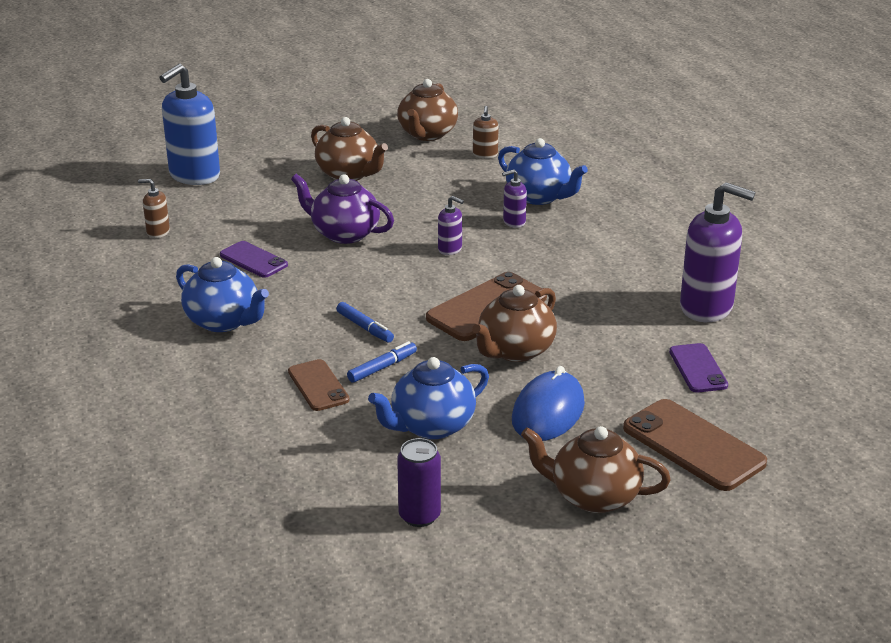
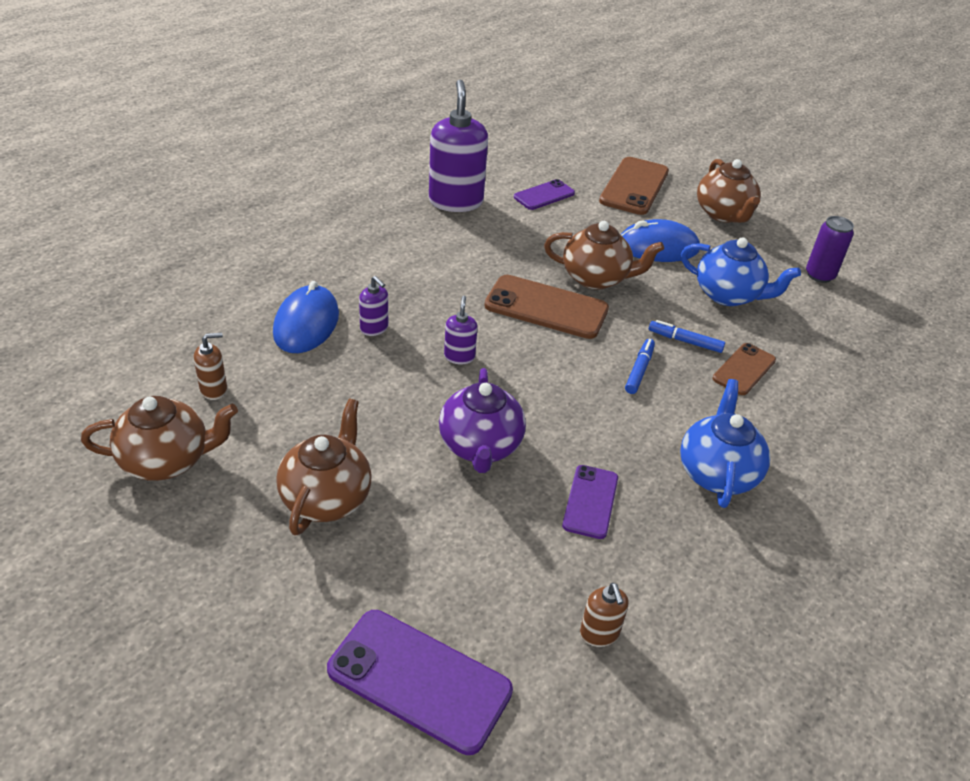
camera: 120 degrees left, 10 degrees up
blue soap dispenser [159,64,220,185] -> purple phone [327,610,513,755]
blue teapot [498,138,588,205] -> blue mouse [273,281,339,353]

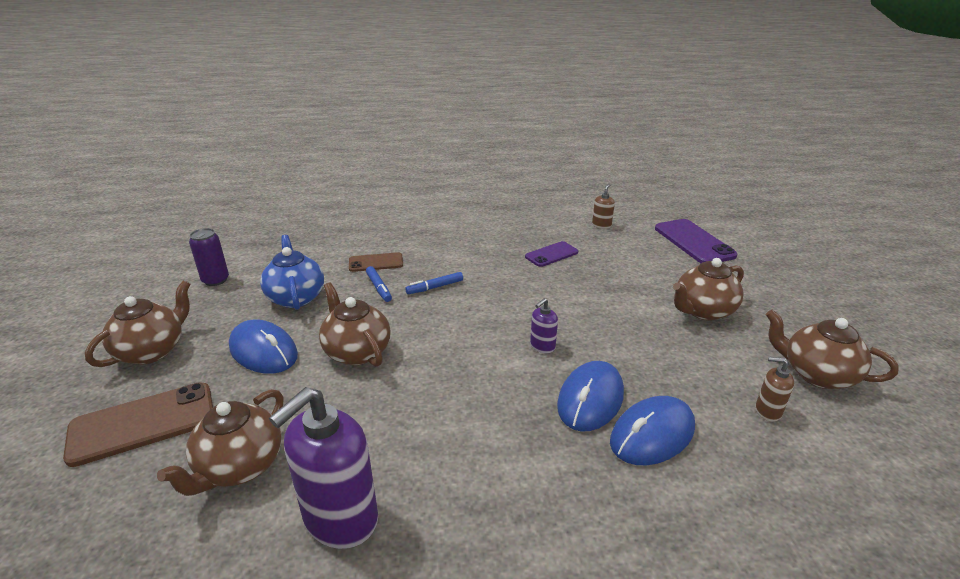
camera: 135 degrees left, 10 degrees down
purple soap dispenser [359,276,388,336] -> blue mouse [557,361,624,432]
purple teapot [439,368,526,473] -> none
brown phone [484,275,609,339] -> none
purple phone [514,179,575,210] -> brown teapot [157,389,283,496]
blue teapot [680,379,770,508] -> none

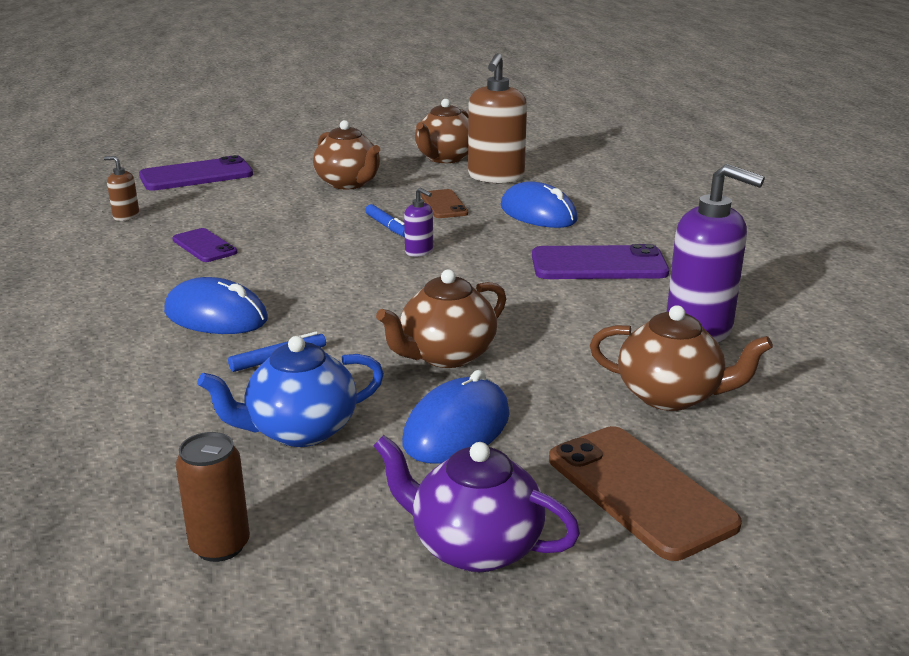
camera: 95 degrees left, 5 degrees down
brown teapot [85,280,190,367] -> purple teapot [373,435,580,572]
purple can [189,228,229,286] -> brown can [176,432,250,562]
brown phone [349,252,403,272] -> brown phone moved to [421,189,468,218]
blue marker [405,272,463,294] -> blue marker moved to [365,204,405,238]
blue mouse [557,361,624,432] -> blue mouse moved to [164,277,268,334]
brown soap dispenser [755,357,794,422] -> brown soap dispenser [468,53,527,183], size x2.17
none -> purple phone [532,244,669,279]

